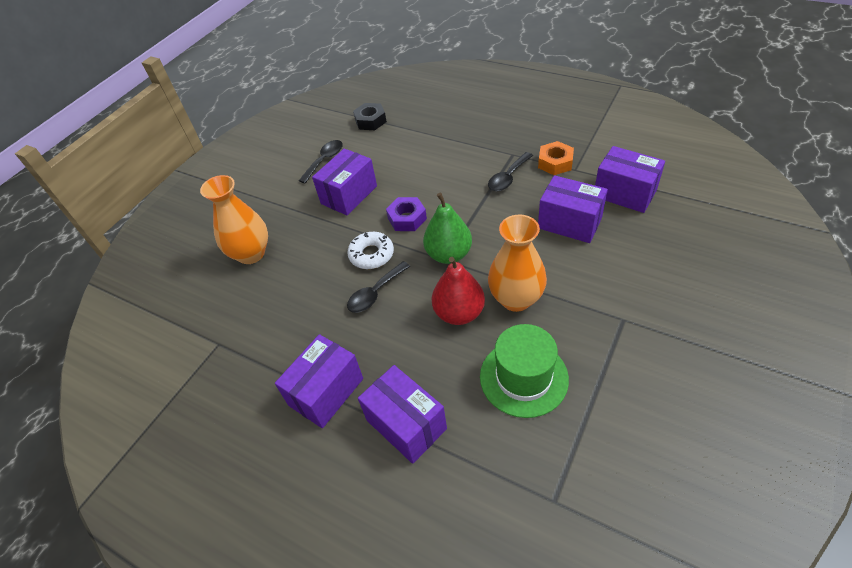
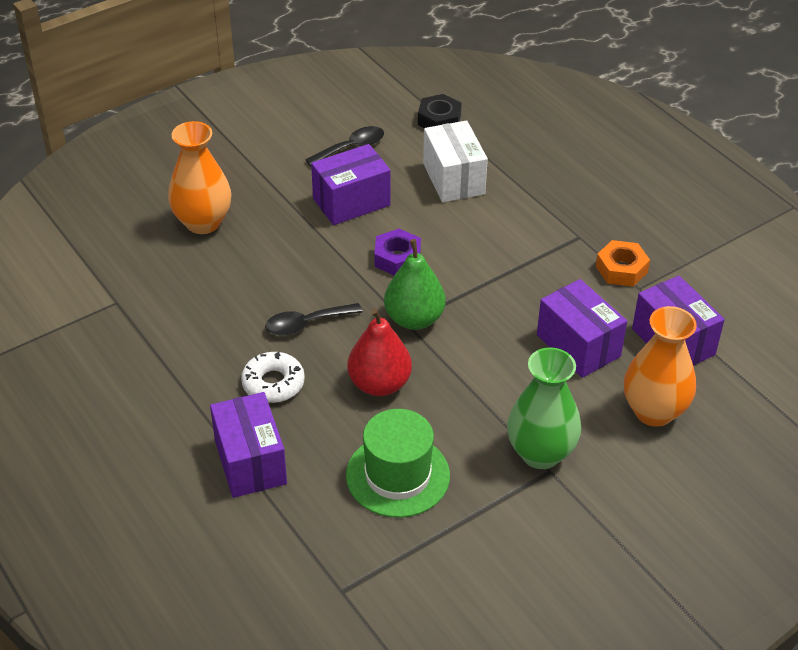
camera: 20 degrees right, 5 degrees down
purple box [275,334,363,428] -> none
white donut [347,232,394,269] -> white donut moved to [241,352,305,403]
black spoon [488,152,533,191] -> none
orange vase [488,215,547,312] -> orange vase moved to [624,306,697,427]
none -> white box [423,120,488,202]
none -> green vase [507,347,581,469]

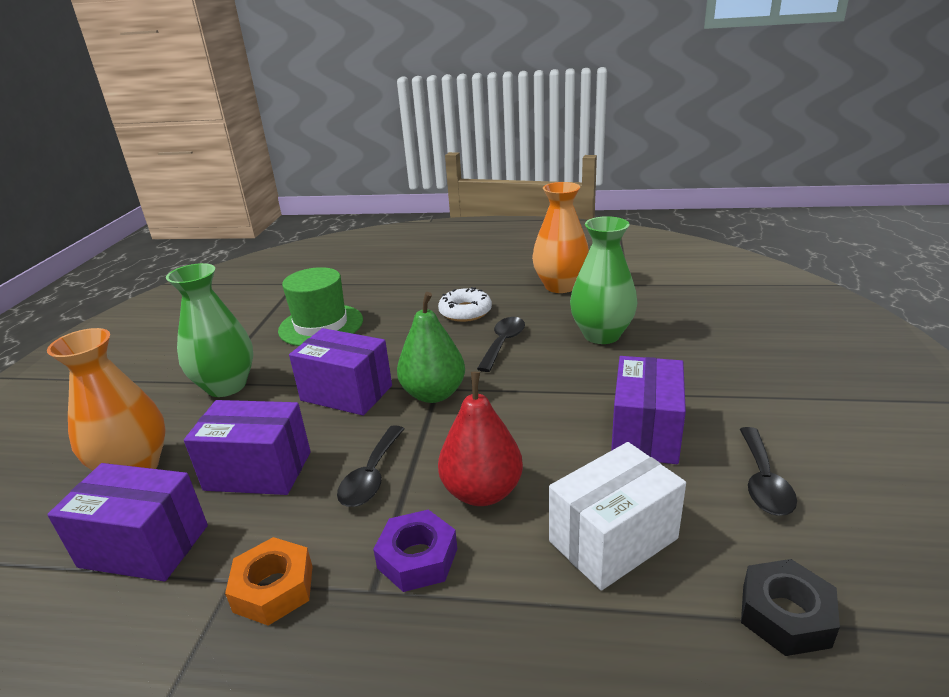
camera: 135 degrees right, 15 degrees down
orange vase [168,121,231,234] -> orange vase moved to [532,182,589,293]
purple box [210,392,287,498] -> purple box moved to [289,328,392,416]
red pear [347,308,412,396] -> red pear moved to [438,372,523,506]
purple nut [374,229,421,276] -> purple nut moved to [373,509,457,592]
white box [423,120,488,202] -> white box turned 60 degrees counterclockwise [549,442,686,591]
none -> black spoon [337,425,404,507]
none -> green vase [570,216,637,344]

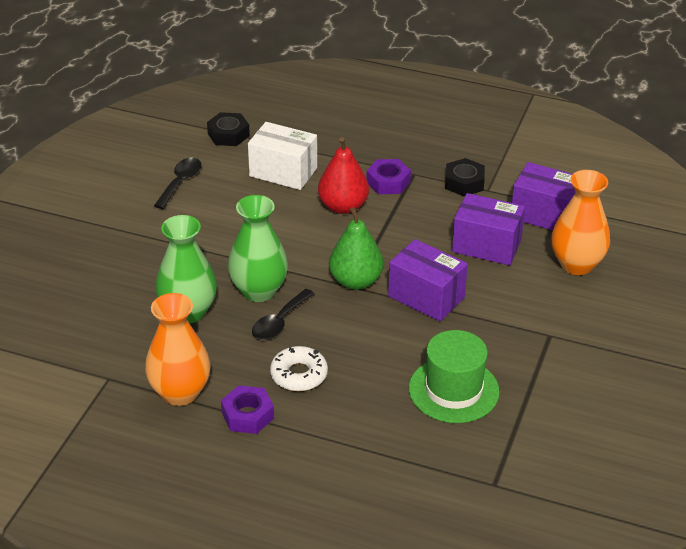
camera: 170 degrees left, 10 degrees up
green vase [166,263,253,397] -> green vase moved to [228,195,288,302]
orange nut [225,537,313,626] -> black nut [445,158,485,196]
black spoon [337,425,404,507] -> none
white box [549,442,686,591] -> white box turned 45 degrees clockwise [248,122,317,190]
purple box [611,356,686,464] -> none
none -> purple nut [221,385,274,434]

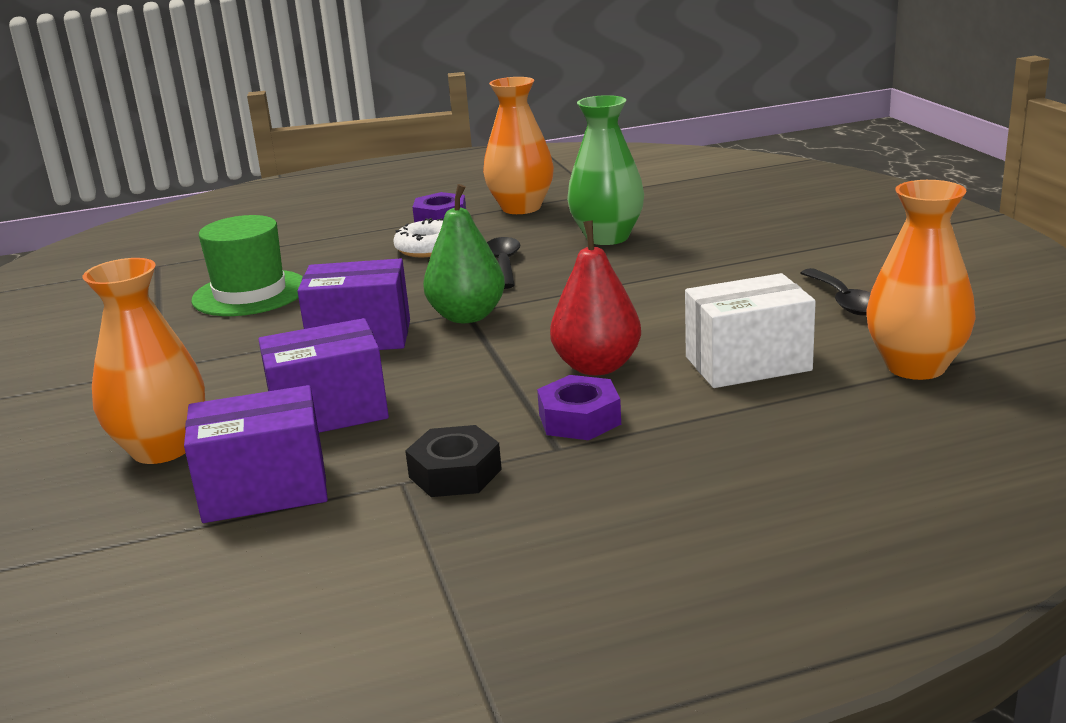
camera: 145 degrees right, 15 degrees down
black nut [207,112,250,146] -> orange vase [866,180,976,380]
green vase [228,195,288,302] -> none

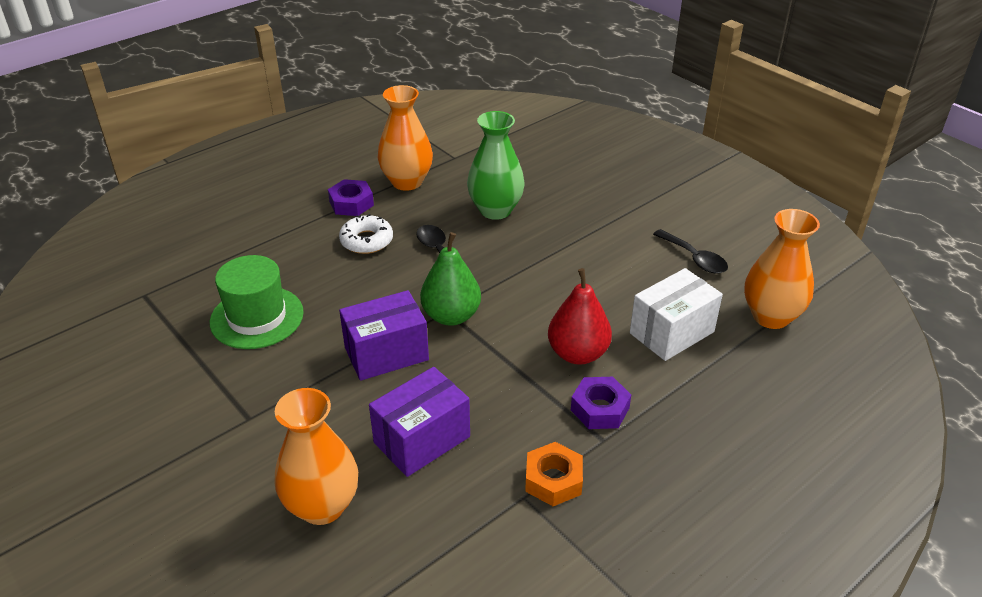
camera: 25 degrees left, 15 degrees up
purple box [184,385,328,523] -> none
black nut [405,425,502,497] -> orange nut [525,442,583,506]

